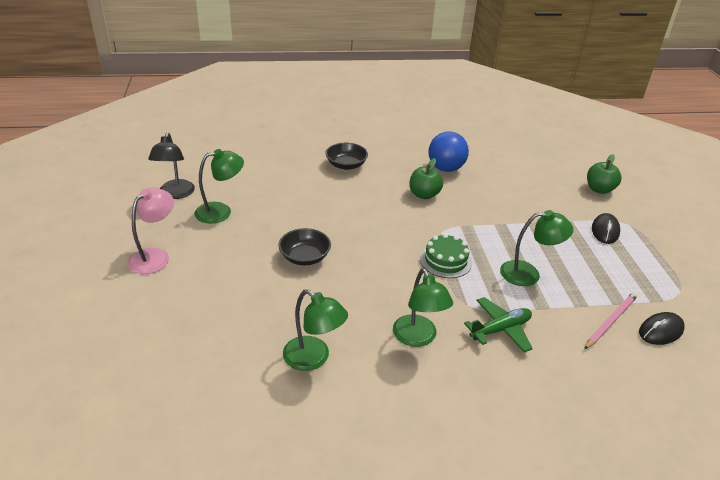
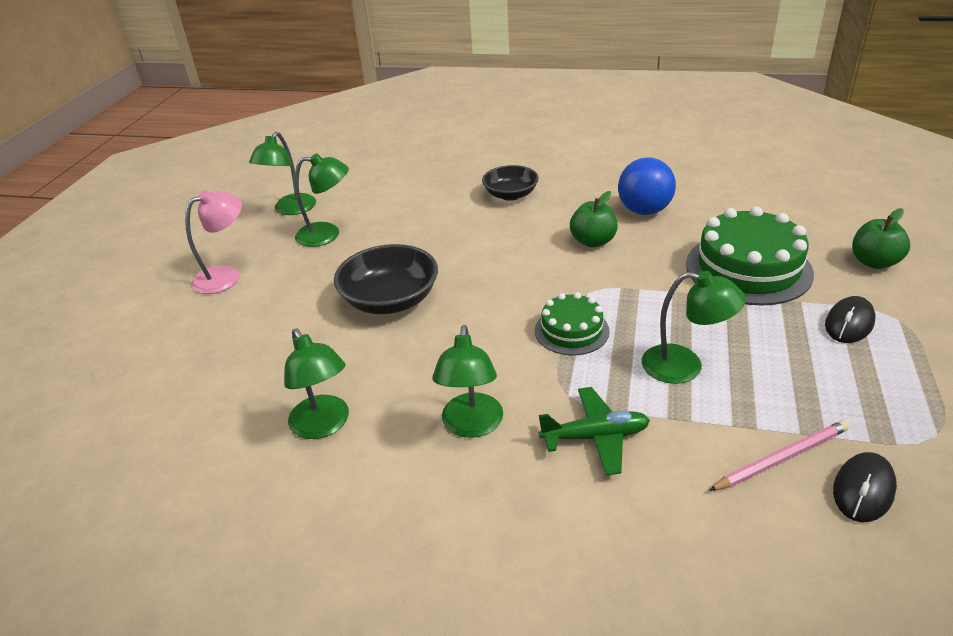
camera: 25 degrees right, 0 degrees up
black lamp [148,132,195,199] -> green lamp [249,132,316,215]
black bowl [278,228,331,265] -> black bowl [334,244,438,314], size x1.51
black mouse [639,312,685,345] -> black mouse turned 45 degrees counterclockwise [833,452,897,522]
none -> green cake [686,207,814,306]

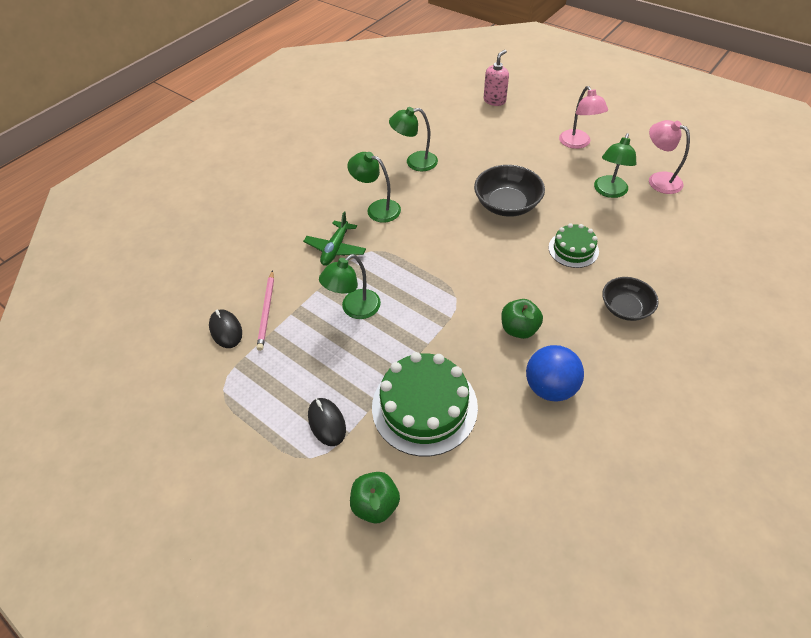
camera: 115 degrees right, 15 degrees up
green lamp [249,132,316,215] -> pink lamp [649,120,690,194]
green cake [535,292,610,355] -> green cake moved to [548,223,599,268]
none -> pink soap dispenser [484,50,509,106]

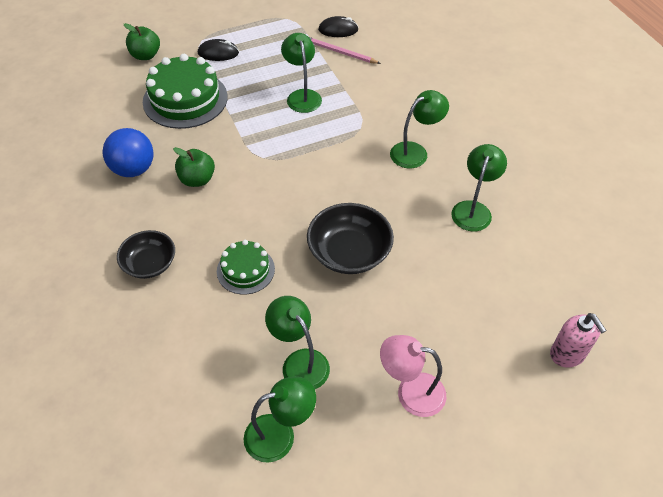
camera: 115 degrees right, 0 degrees up
green plane [303,211,366,266] -> none
pink lamp [649,120,690,194] -> green lamp [244,376,316,463]

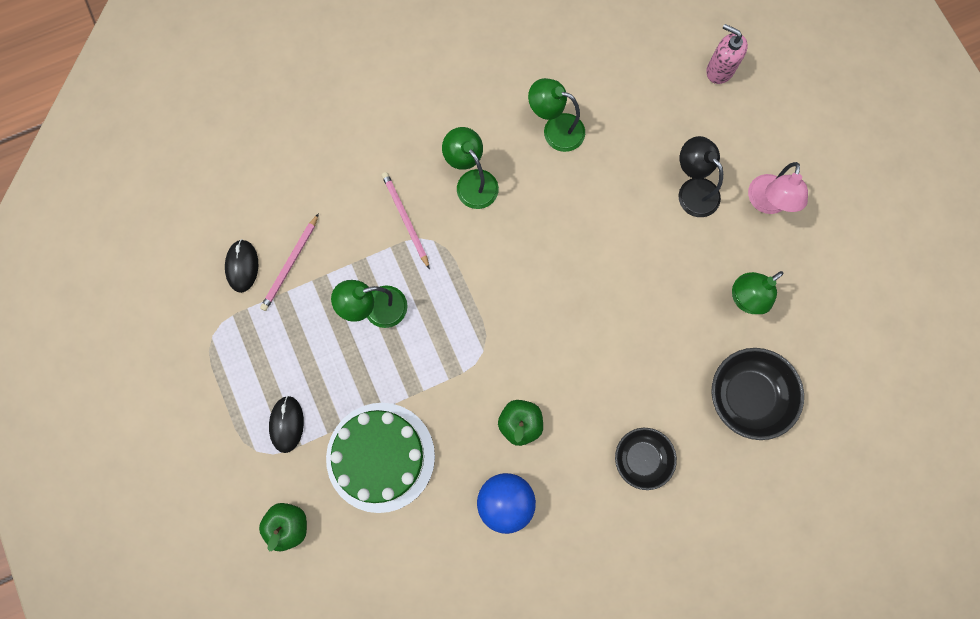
camera: 90 degrees left, 25 degrees up
green cake [217,240,275,295] -> none
green lamp [244,376,316,463] -> none
black bowl [307,203,394,274] -> black bowl moved to [711,348,804,440]
pink soap dispenser [550,313,607,368] -> pink soap dispenser turned 120 degrees counterclockwise [706,24,748,84]
none -> pink pencil [382,172,430,269]
none -> black lamp [679,136,723,217]

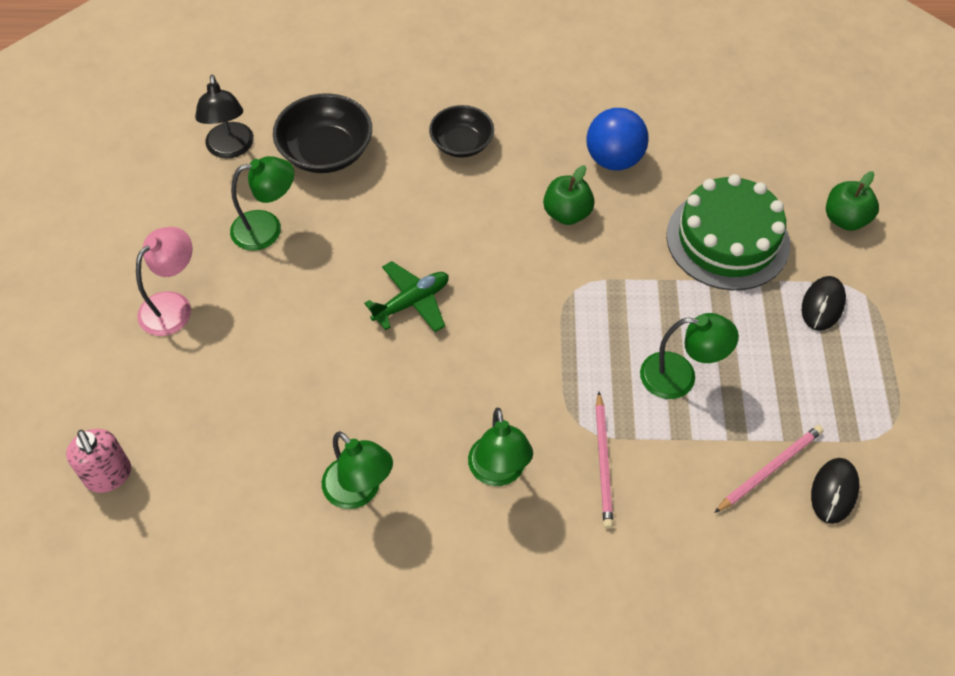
camera: 155 degrees left, 20 degrees down
black lamp [679,136,723,217] -> black lamp moved to [195,75,254,158]
none -> green plane [364,261,448,332]

